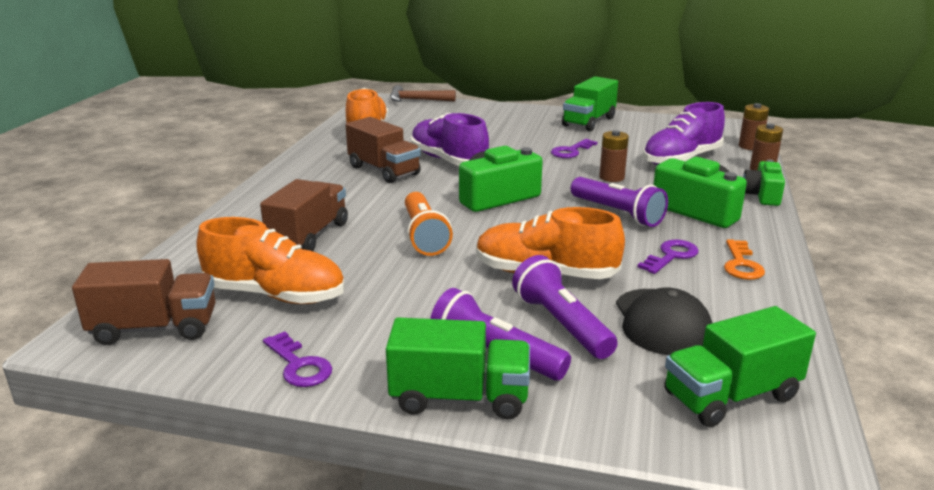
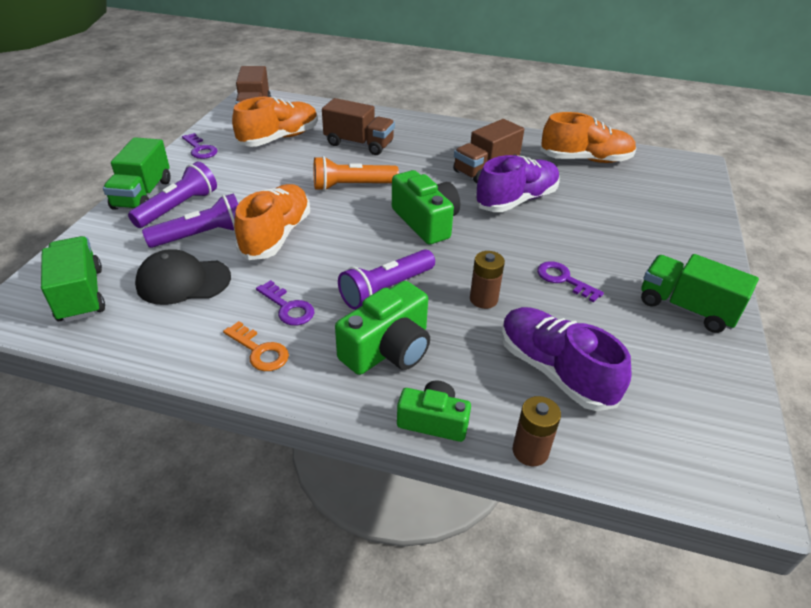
camera: 90 degrees right, 15 degrees up
orange shoe [196,217,345,304] -> orange shoe turned 150 degrees counterclockwise [232,97,318,147]
purple key [263,331,332,387] -> purple key turned 90 degrees counterclockwise [182,133,218,159]
brown hammer [390,85,456,102] -> none
orange key [724,239,765,280] -> orange key turned 150 degrees counterclockwise [223,321,289,371]
brown battery [739,103,769,150] -> none

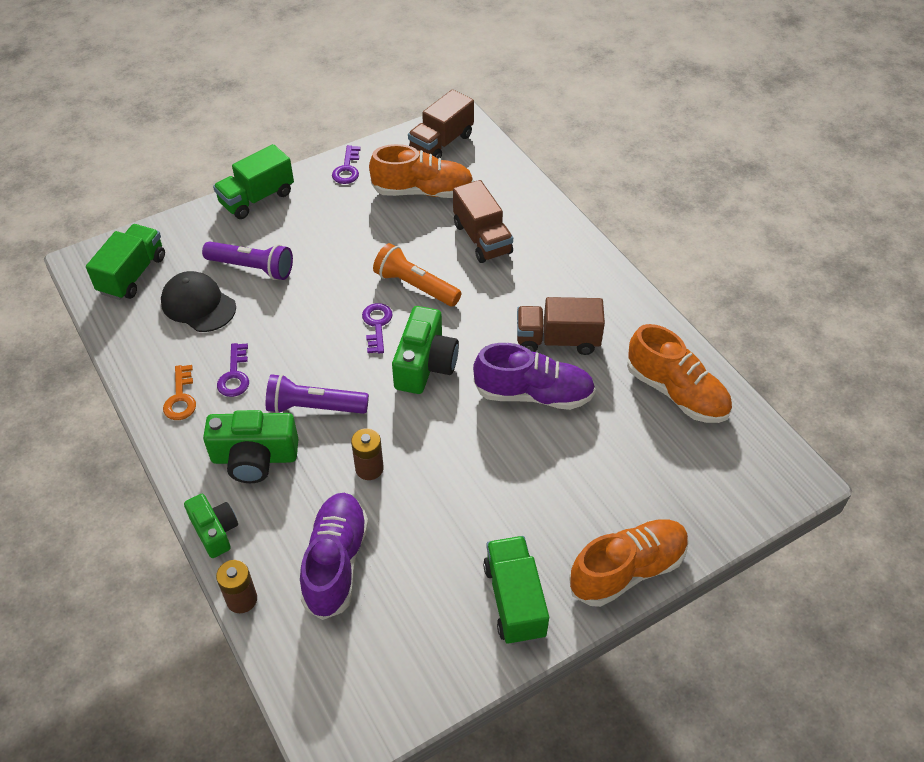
camera: 45 degrees right, 10 degrees up
purple flashlight [128,162,217,228] -> none
orange shoe [234,184,310,260] -> orange shoe moved to [569,519,689,607]
purple key [537,261,604,302] -> purple key moved to [362,303,393,354]

